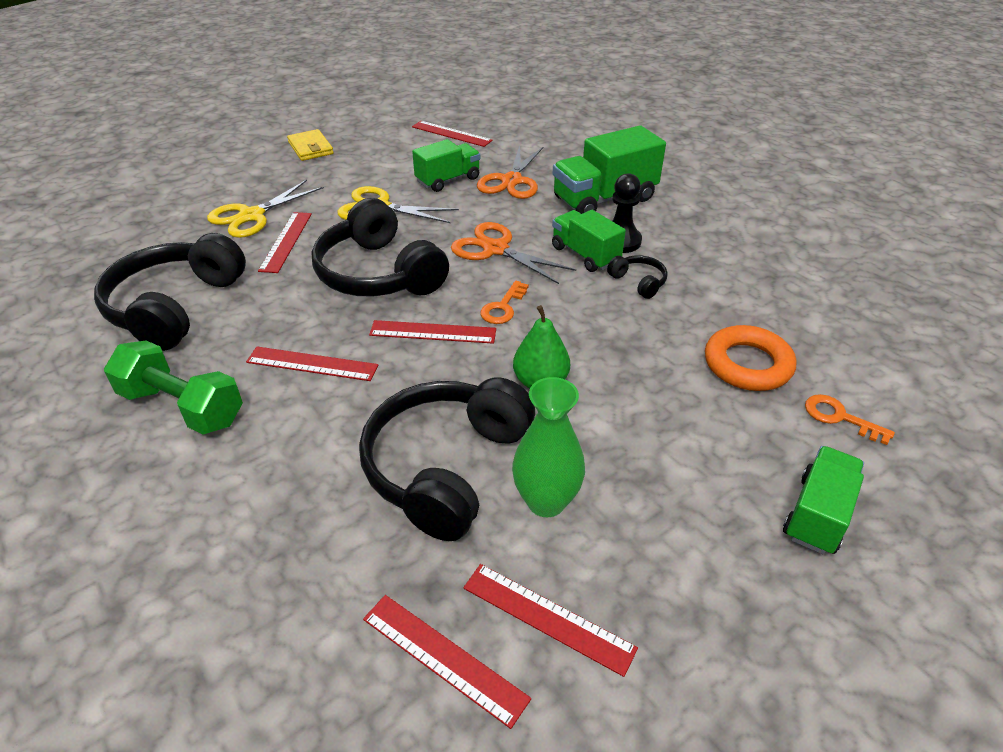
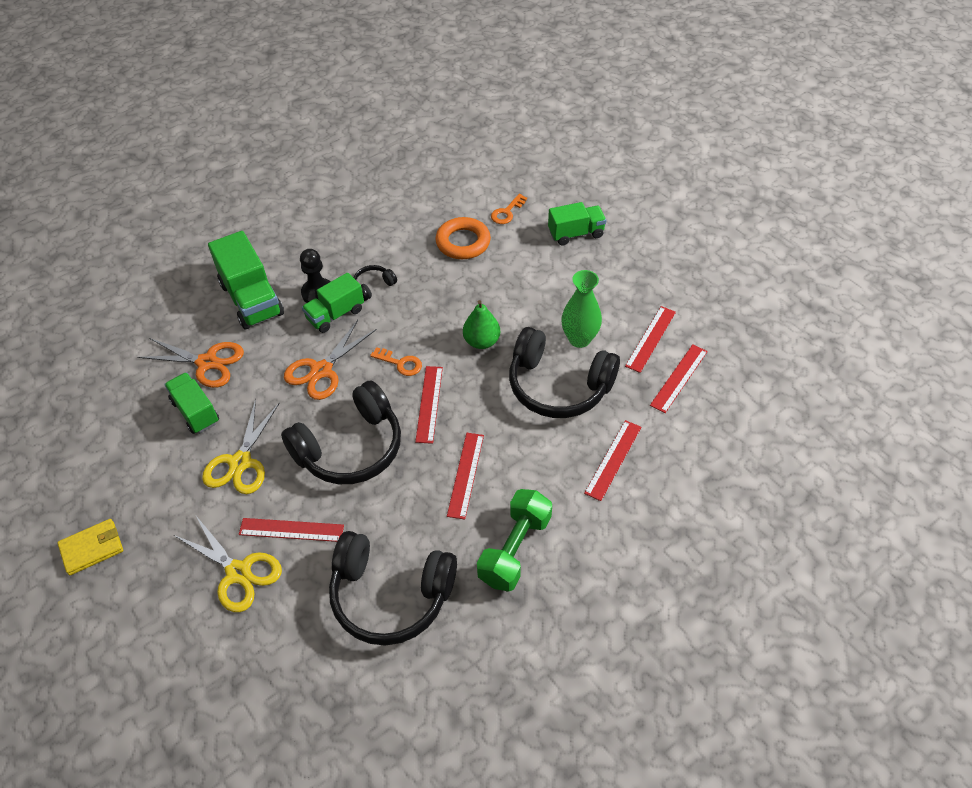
camera: 90 degrees left, 10 degrees up
red ruler [412,121,493,147] -> red ruler moved to [584,420,641,501]
green truck [783,446,864,554] -> green truck turned 135 degrees clockwise [548,202,607,246]

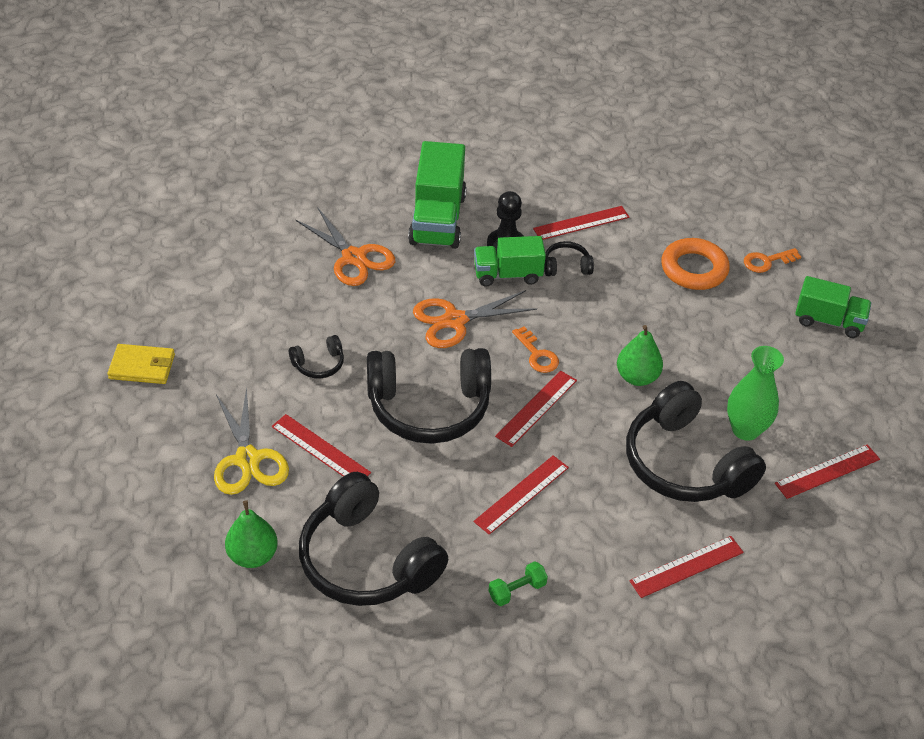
camera: 30 degrees right, 5 degrees down
green truck [164,372,219,434] -> none
yellow scissors [202,399,280,494] -> black headphones [289,335,344,378]
green dumbbell [477,489,552,592] -> green dumbbell [488,561,548,606], size x0.49
red ruler [650,344,708,413] -> red ruler moved to [533,206,630,240]
none -> green pear [225,500,278,568]

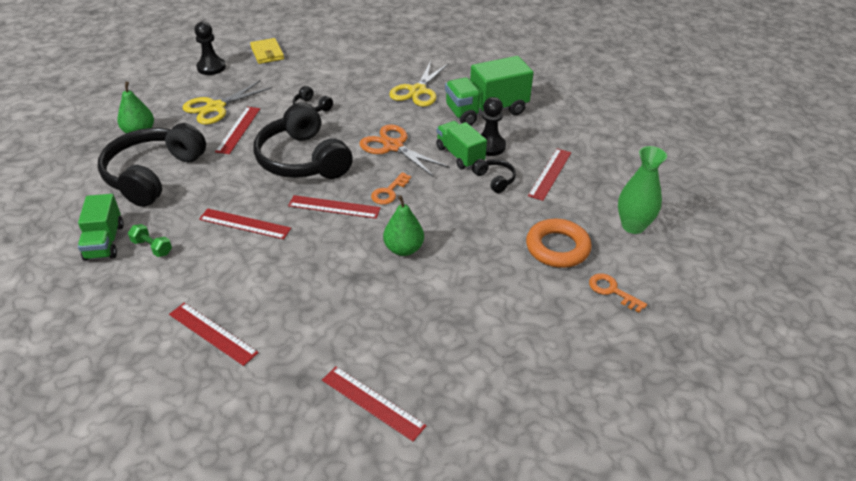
camera: 65 degrees right, 5 degrees down
orange scissors [295,208,395,286] -> yellow scissors [389,61,449,107]
red ruler [533,206,630,240] -> red ruler turned 75 degrees clockwise [528,148,571,201]
black headphones [626,381,766,502] -> none
green vase [727,346,784,441] -> green vase moved to [618,146,667,234]
green truck [795,276,871,338] -> green truck moved to [78,194,124,261]
none -> black pawn [194,22,226,75]

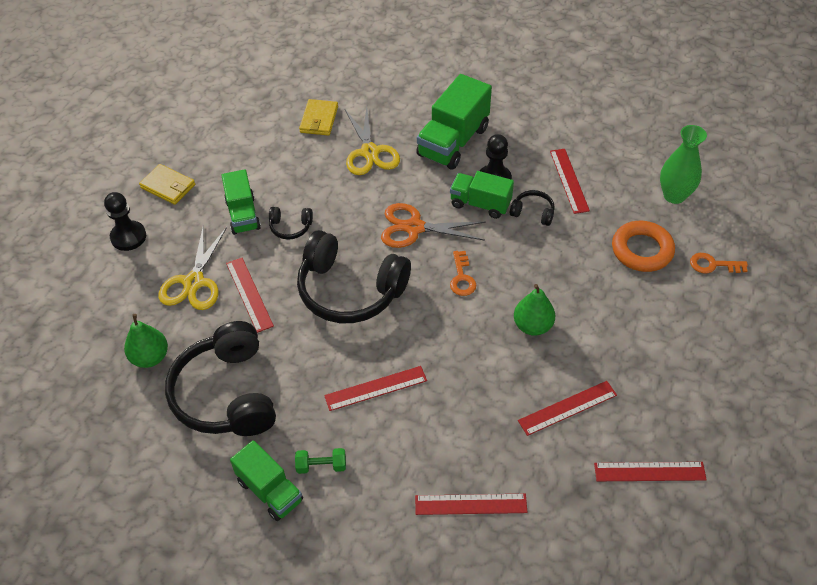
camera: 35 degrees left, 10 degrees up
red ruler [288,195,381,219] -> red ruler moved to [518,381,617,436]
none -> green truck [221,169,261,235]
none -> yellow wallet [299,99,338,136]

